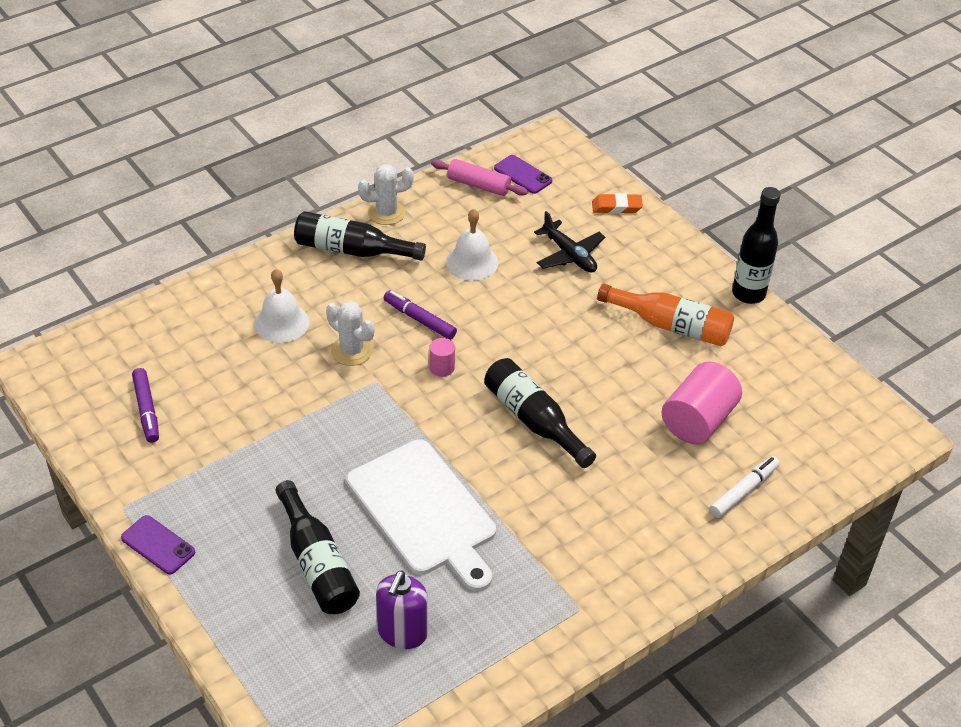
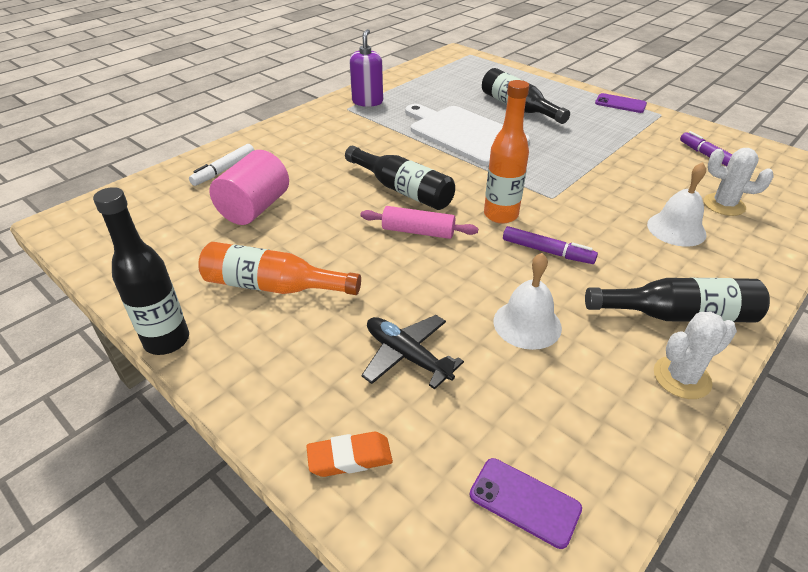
camera: 170 degrees right, 5 degrees down
white cactus [326,301,375,366] -> white cactus moved to [704,148,774,216]
purple soap dispenser [376,571,428,649] -> purple soap dispenser moved to [350,29,383,107]
pink cylinder [429,338,455,377] -> orange bottle [484,80,529,224]
pink rolling pin [431,159,528,196] -> pink rolling pin moved to [361,206,478,239]

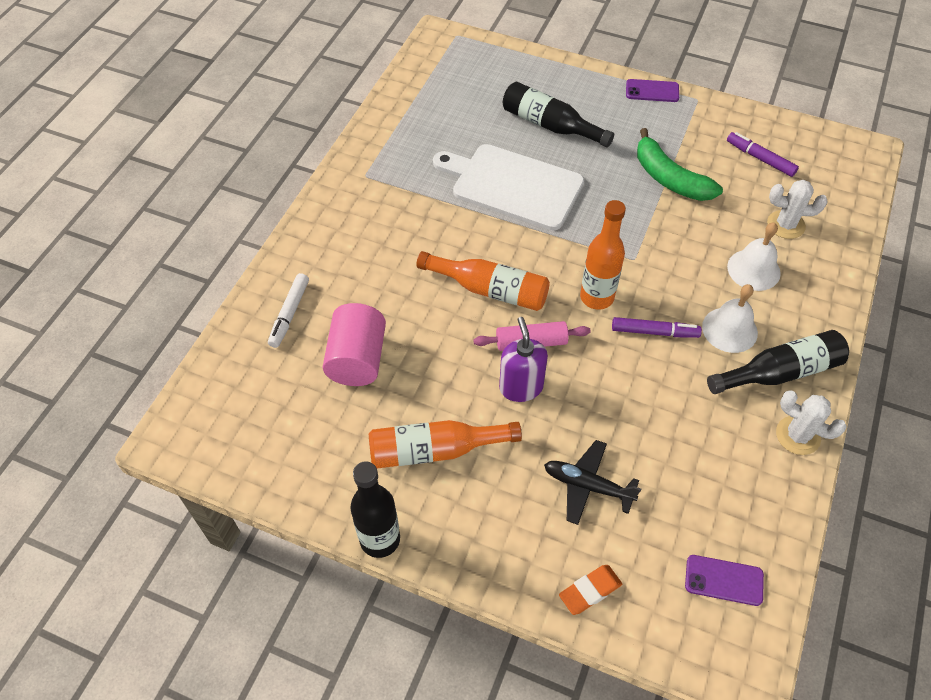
camera: 20 degrees left, 15 degrees up
black bottle [345,146,455,210] -> orange bottle [416,251,550,311]
purple soap dispenser [350,29,383,107] -> purple soap dispenser moved to [499,317,548,402]
white bell [494,253,562,350] -> white bell moved to [702,284,758,353]
white cactus [654,312,737,399] -> white cactus turned 75 degrees clockwise [776,391,847,455]
none -> green banana [637,128,723,201]

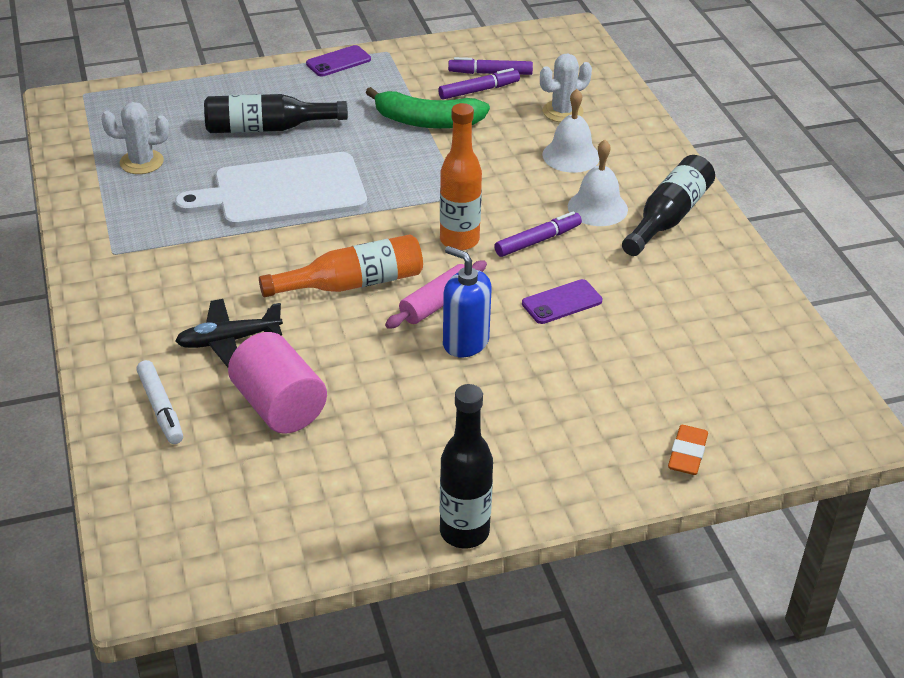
camera: 40 degrees left, 15 degrees down
orange bottle [369,420,522,468] -> none
purple soap dispenser [499,317,548,402] -> blue soap dispenser [443,246,491,357]
black plane [544,440,641,525] -> black plane moved to [175,299,283,367]
purple phone [685,555,764,606] -> purple phone moved to [522,279,602,324]
white cactus [776,391,847,455] -> white cactus moved to [101,102,169,174]
none -> purple marker [438,68,520,100]

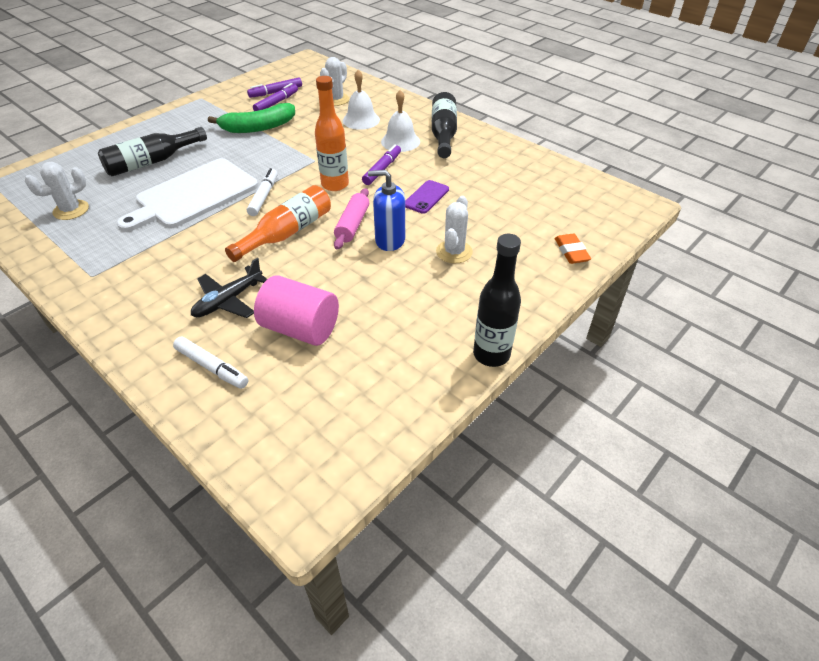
camera: 30 degrees left, 5 degrees up
purple phone [306,45,371,77] -> none
none -> white marker [247,168,278,216]
none -> white cactus [436,196,473,263]

